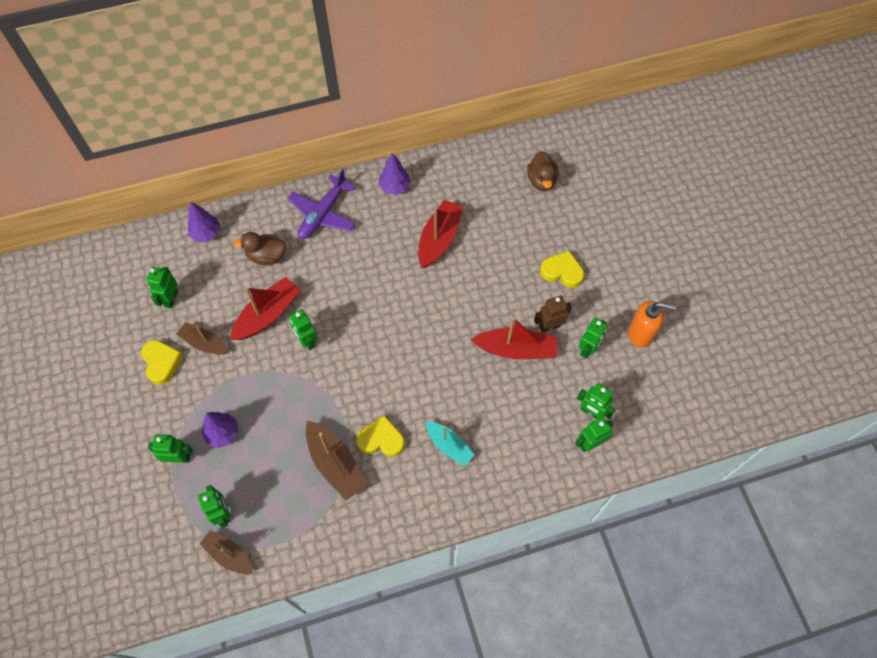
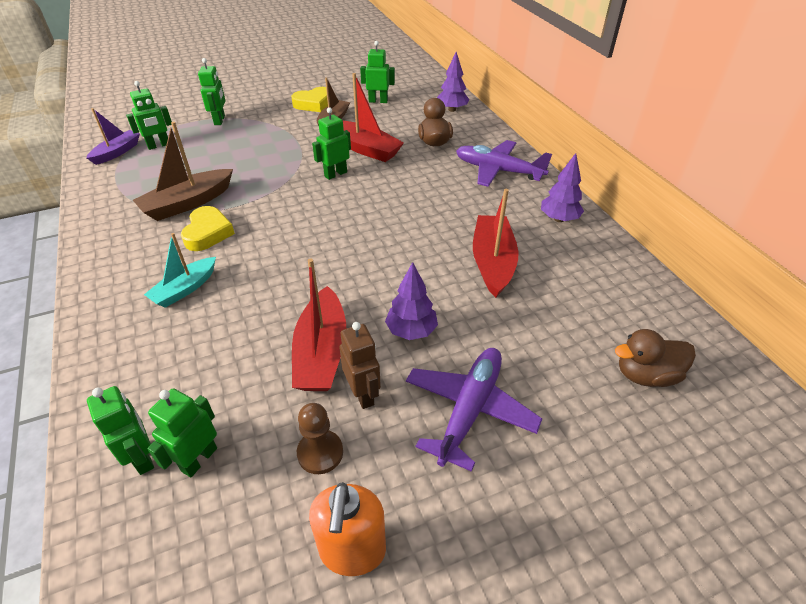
camera: 85 degrees right, 20 degrees down
brown boat [199,530,253,574] -> purple boat [86,108,140,165]
purple tree [202,412,238,448] -> purple tree moved to [385,262,438,340]
red boat [418,200,463,268] -> red boat turned 105 degrees counterclockwise [473,189,518,298]
yellow heart [540,250,584,288] -> purple plane [406,348,542,472]
green robot [579,317,607,359] -> brown pawn [297,403,343,474]

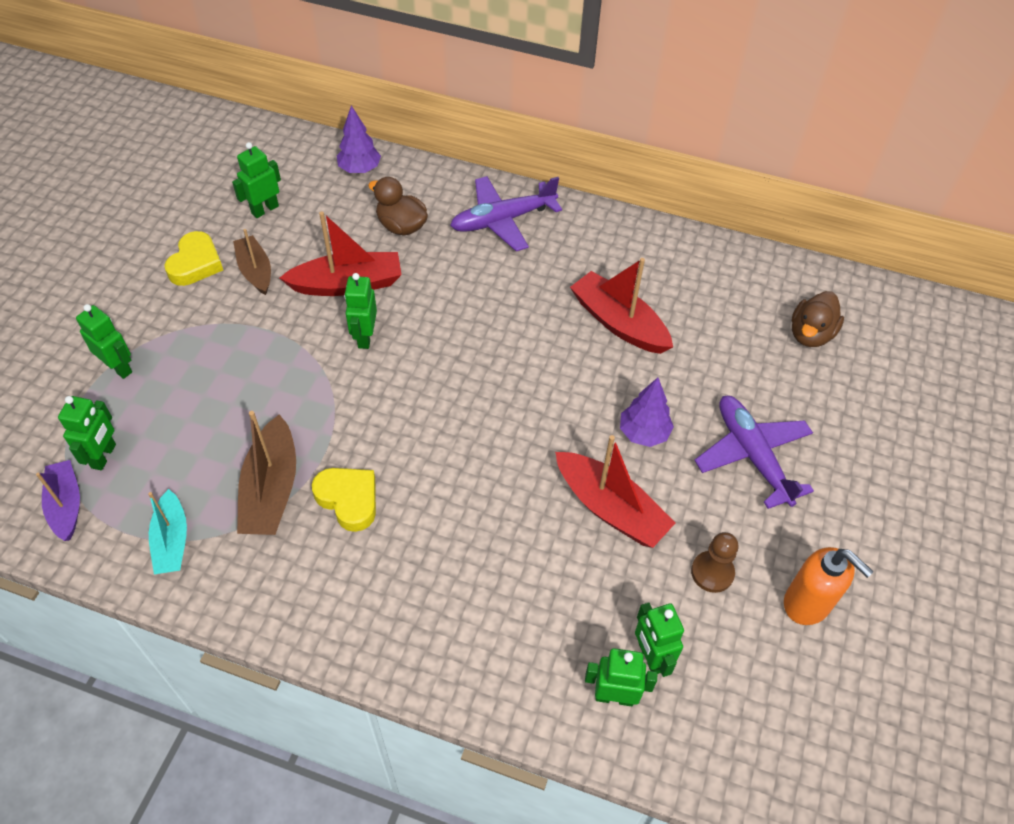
camera: 50 degrees left, 10 degrees up
turquoise boat [144,233,216,308] -> turquoise boat moved to [148,489,187,574]
brown robot [339,322,381,409] -> none
purple tree [541,153,584,222] -> none

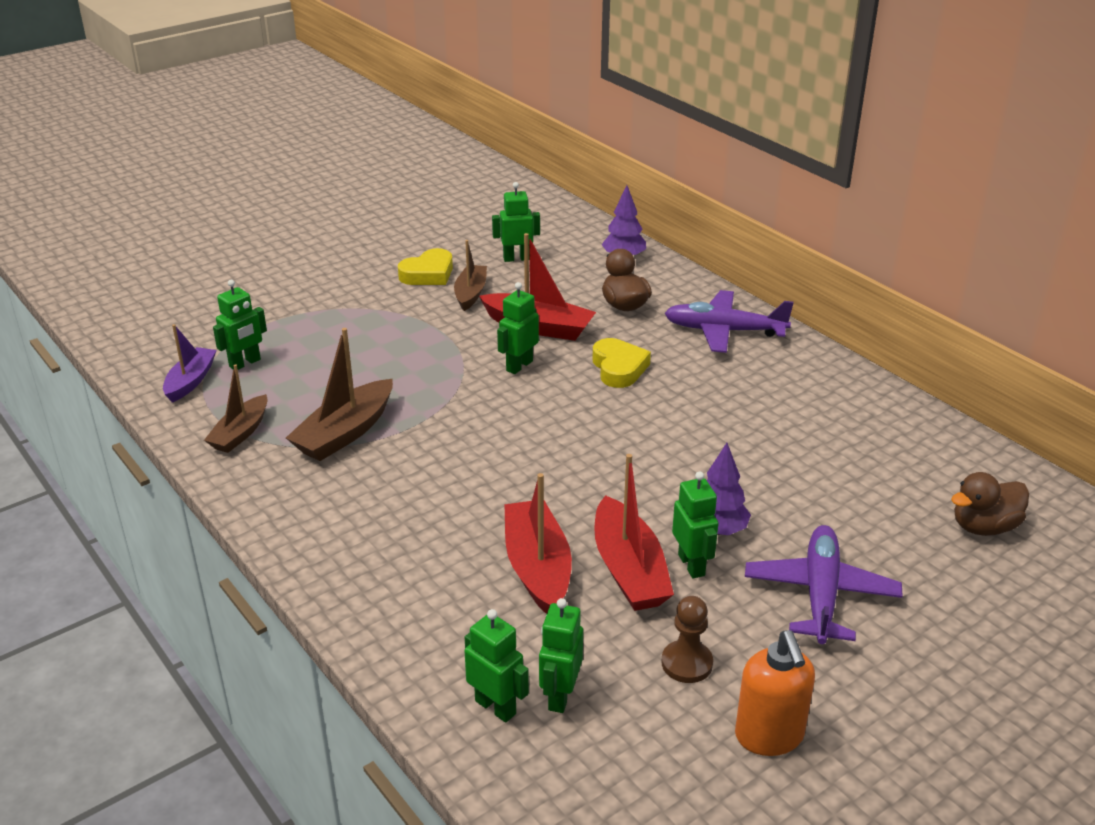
camera: 35 degrees right, 20 degrees down
green robot [76,304,132,379] -> green robot moved to [672,471,719,578]
turquoise boat [148,489,187,574] -> brown boat [204,364,268,453]
yellow heart [312,468,376,532] -> yellow heart moved to [593,338,651,388]
red boat [570,258,673,354] -> red boat moved to [504,473,572,614]

